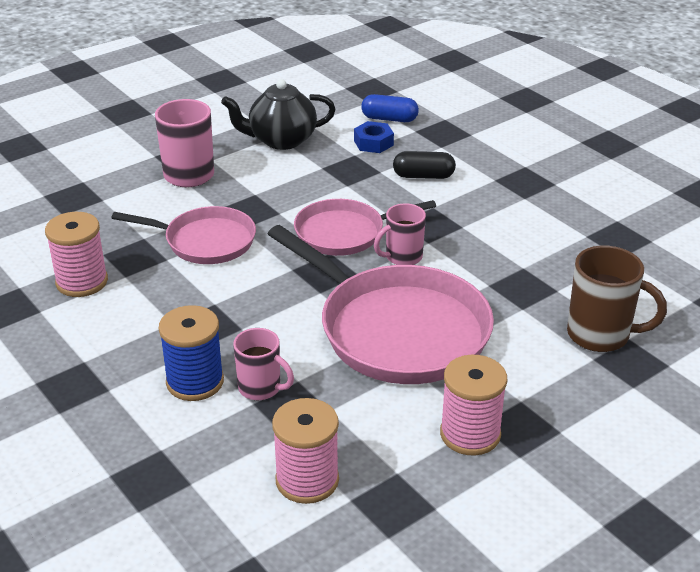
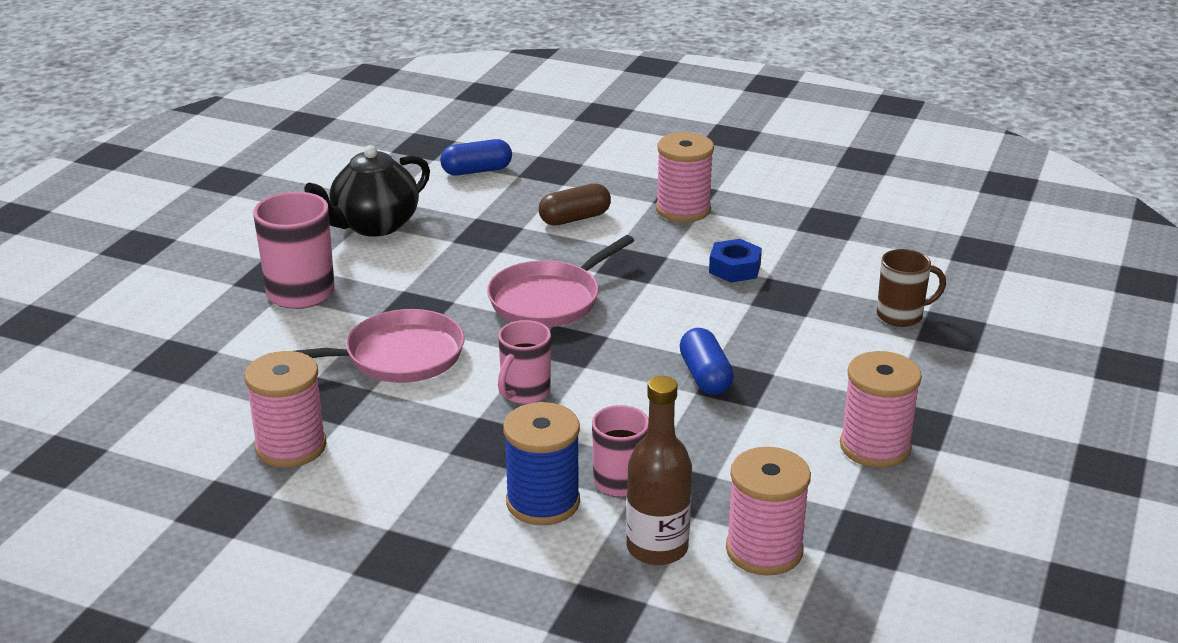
camera: 30 degrees left, 5 degrees down
pink pan [268,225,494,384] -> blue capsule [680,328,734,395]
blue nut [354,121,394,153] -> blue nut moved to [709,239,762,283]
pink mug [374,203,426,265] -> pink mug moved to [498,320,551,404]
black capsule [393,151,456,179] -> brown capsule [539,184,611,226]
brown mug [567,246,667,352] -> brown mug [877,249,946,327], size x0.65
none -> brown bottle [626,376,692,565]
none -> pink spool [656,132,714,222]

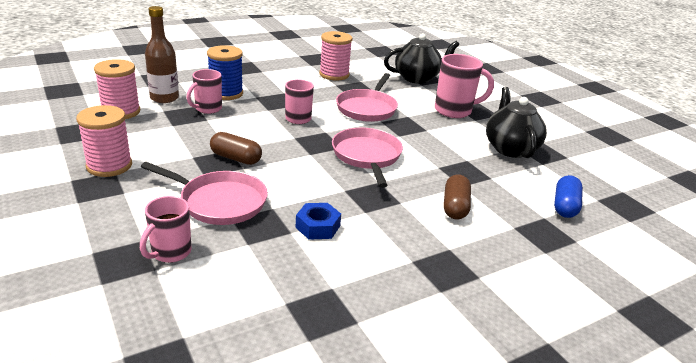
camera: 125 degrees right, 0 degrees up
pink spool [656,132,714,222] -> none
blue capsule [680,328,734,395] -> brown capsule [210,132,262,165]
brown mug [877,249,946,327] -> pink mug [140,196,192,263]
none -> pink pan [141,162,268,225]
none -> black teapot [384,33,460,84]

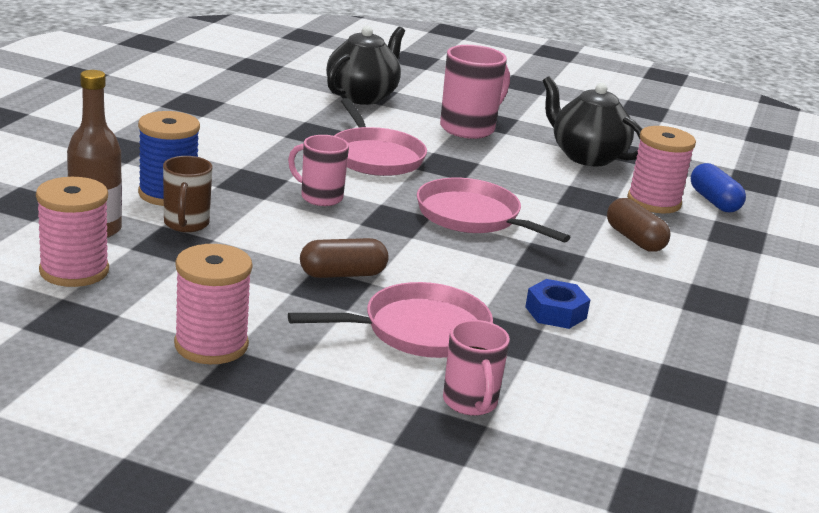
camera: 40 degrees left, 5 degrees down
pink mug [187,69,222,114] -> brown mug [163,156,212,232]
pink spool [319,31,353,81] -> pink spool moved to [627,126,696,213]

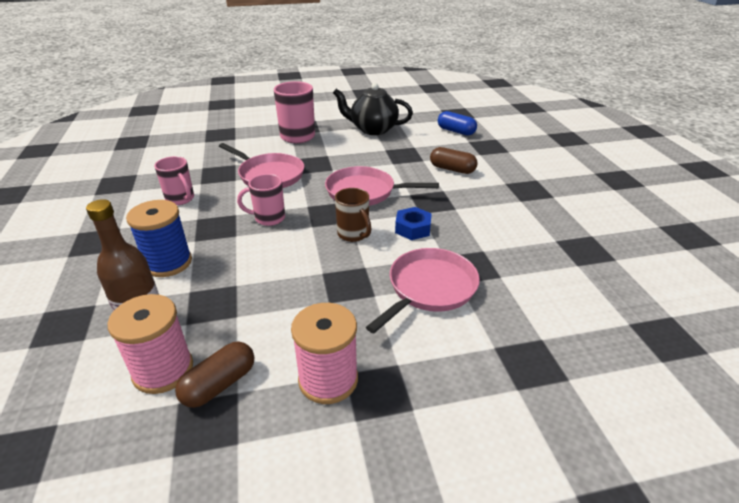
camera: 30 degrees left, 10 degrees up
brown mug [163,156,212,232] -> brown mug moved to [335,188,371,242]
brown capsule [300,238,388,278] -> brown capsule moved to [175,341,254,408]
black teapot [326,26,405,105] -> none
pink mug [443,320,510,416] -> pink mug moved to [154,156,194,205]
blue nut [525,279,590,329] -> blue nut moved to [395,207,432,240]
pink spool [627,126,696,213] -> none

